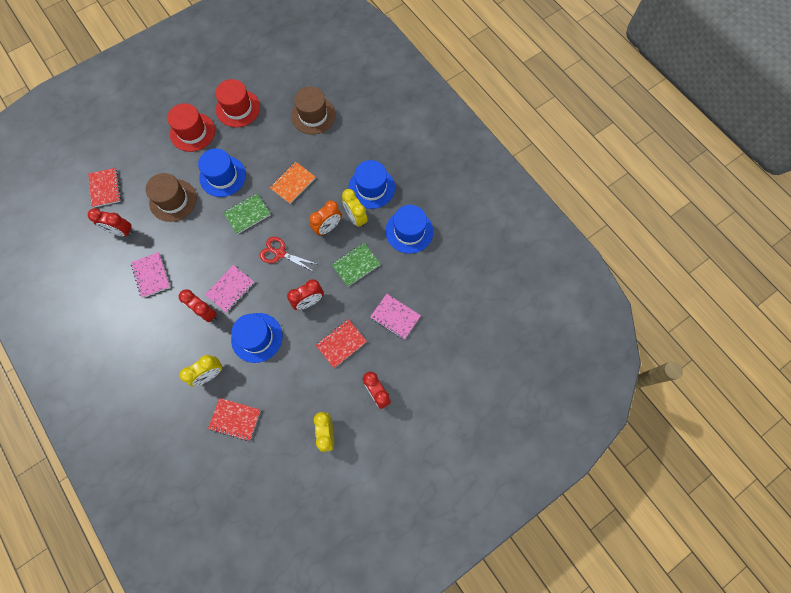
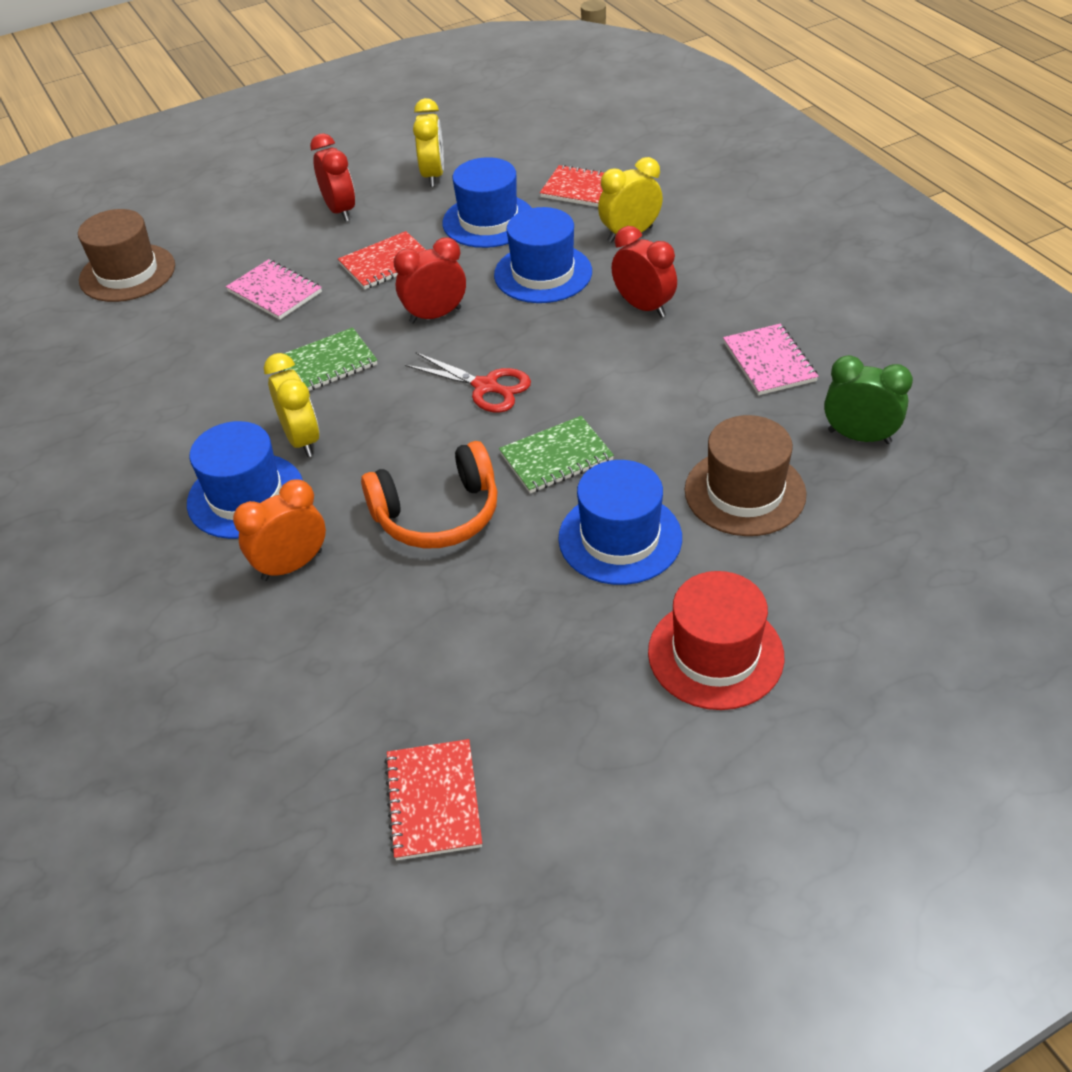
camera: 170 degrees left, 25 degrees down
red notebook [88,168,121,208] -> red notebook moved to [384,739,482,860]
red clock [88,208,134,236] -> green clock [824,355,913,444]
pink notebook [205,265,254,313] -> none
red hat [215,79,260,127] -> none
orange notebook [270,162,315,204] -> orange headphones [361,441,498,548]
brown hat [291,86,336,135] -> brown hat moved to [78,209,175,302]
orange clock [309,200,342,236] -> orange clock moved to [233,480,326,581]
blue hat [385,205,433,254] -> blue hat moved to [442,157,532,248]

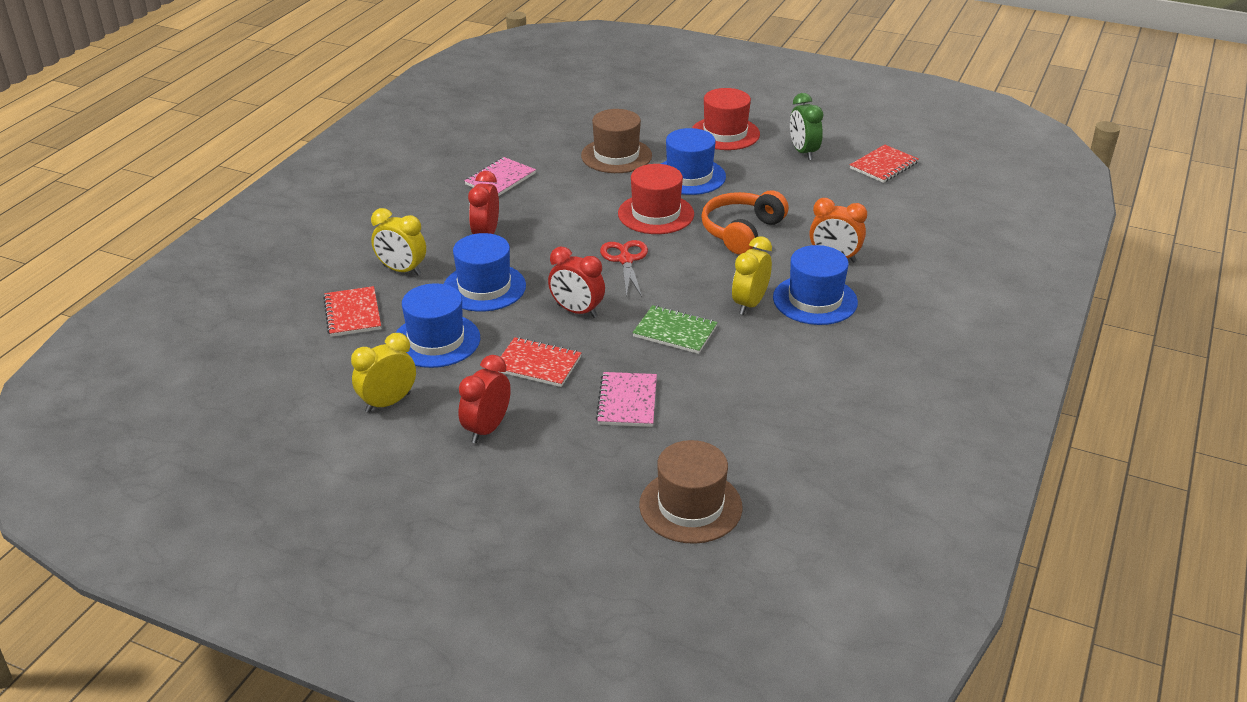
camera: 130 degrees left, 10 degrees down
orange headphones [361,441,498,548] -> orange headphones turned 90 degrees counterclockwise [701,190,789,255]
green notebook [499,416,614,493] -> red hat [618,164,694,234]
green clock [824,355,913,444] -> green clock moved to [790,93,823,160]

